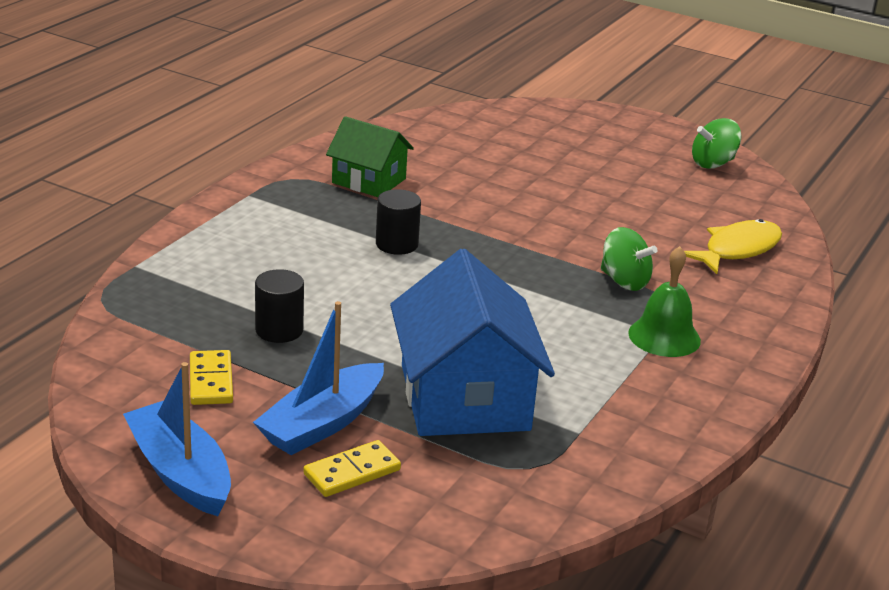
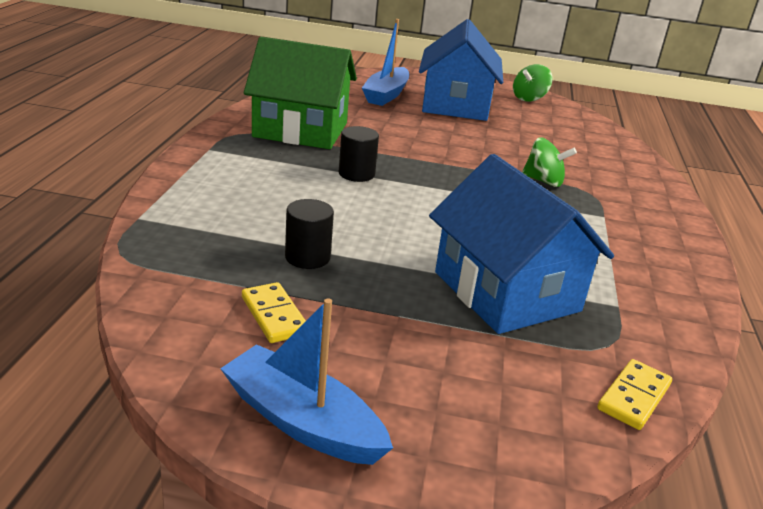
camera: 20 degrees left, 0 degrees up
blue boat [253,301,384,455] -> blue boat moved to [362,19,409,106]
yellow domino [304,440,401,497] -> yellow domino moved to [597,359,672,430]
green house [326,116,414,197] -> green house [244,37,357,149], size x1.70
green bell [628,246,701,357] -> none
yellow fish [684,219,782,274] -> none
none -> blue house [419,19,503,121]

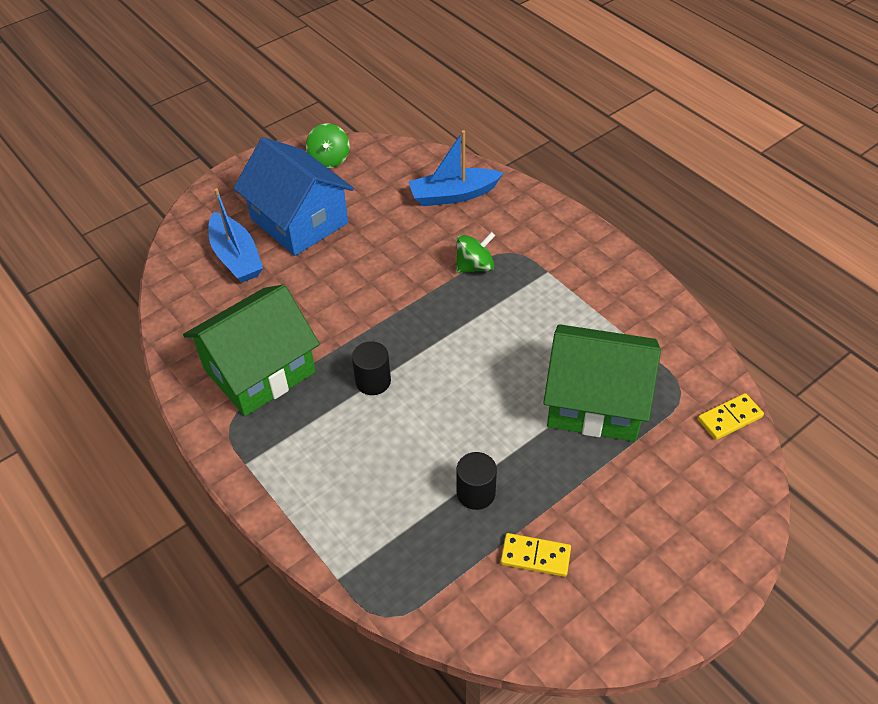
camera: 45 degrees left, 20 degrees up
blue boat [220,298,393,465] -> blue boat moved to [409,130,503,206]
blue house [429,154,614,334] -> green house [543,324,661,442]
yellow domino [597,359,672,430] -> yellow domino turned 75 degrees clockwise [698,393,764,440]

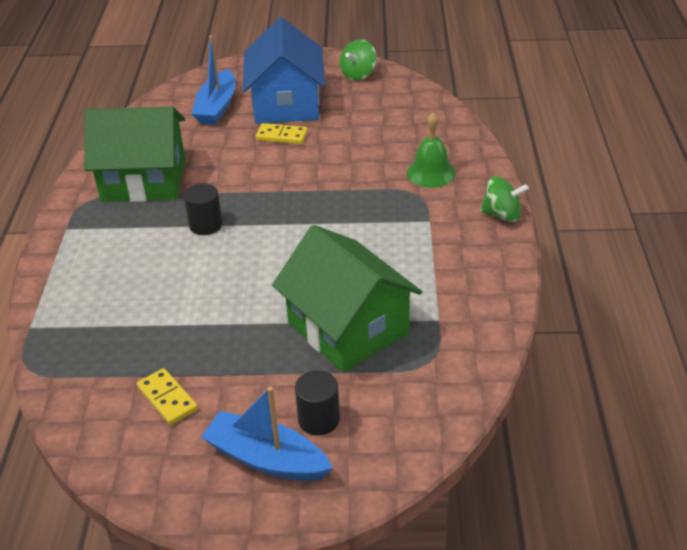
camera: 40 degrees right, 10 degrees down
blue boat [409,130,503,206] -> blue boat moved to [201,386,333,481]
green spinning top [456,232,495,273] -> green spinning top moved to [480,176,529,222]
black cylinder [456,452,497,510] -> black cylinder moved to [295,370,340,436]
yellow domino [698,393,764,440] -> yellow domino moved to [255,123,308,144]
none -> green bell [407,112,456,188]

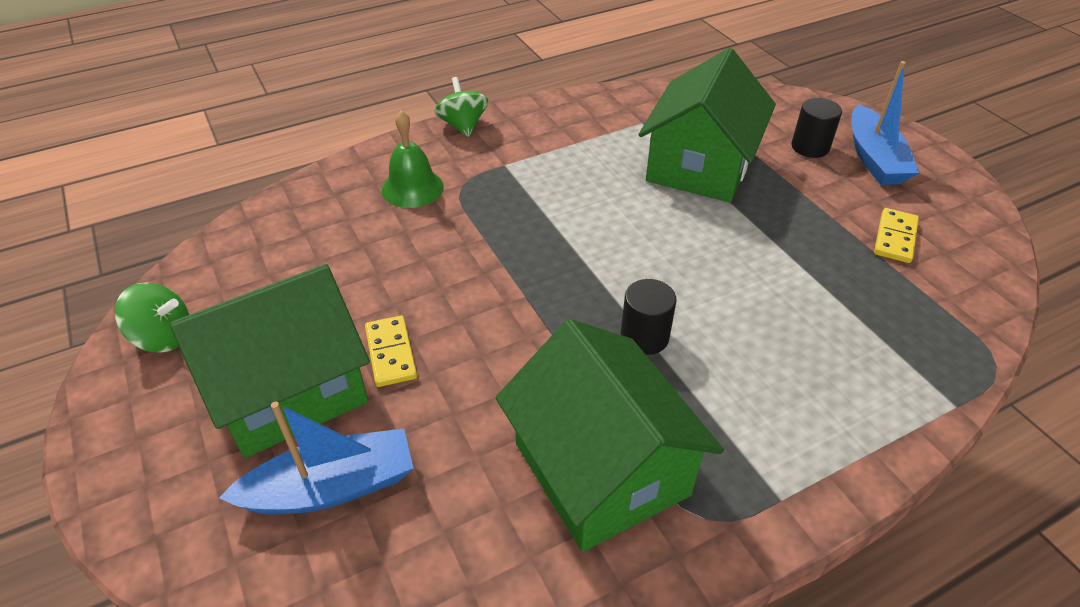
camera: 120 degrees left, 5 degrees up
blue house [243,17,325,124] -> green house [170,264,370,458]

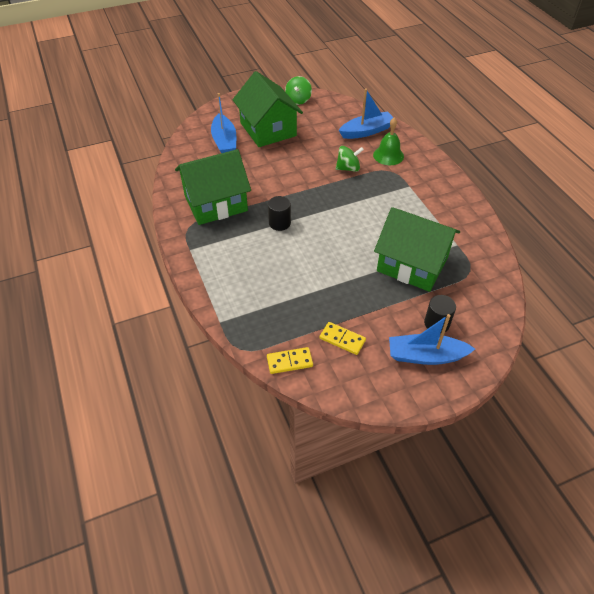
camera: 95 degrees right, 5 degrees up
yellow domino [365,316,417,387] -> yellow domino moved to [267,347,313,374]
green spinning top [434,77,488,137] -> green spinning top moved to [336,146,364,172]
none -> blue boat [339,89,394,139]

